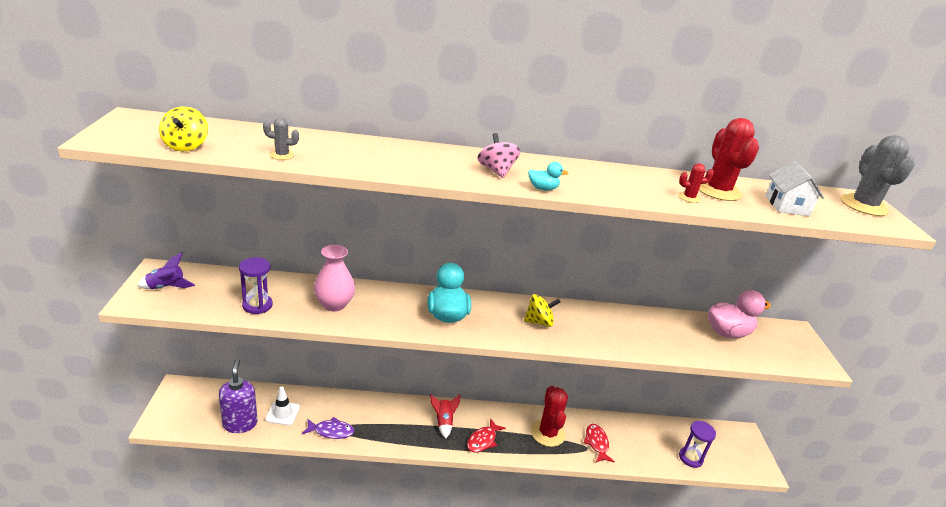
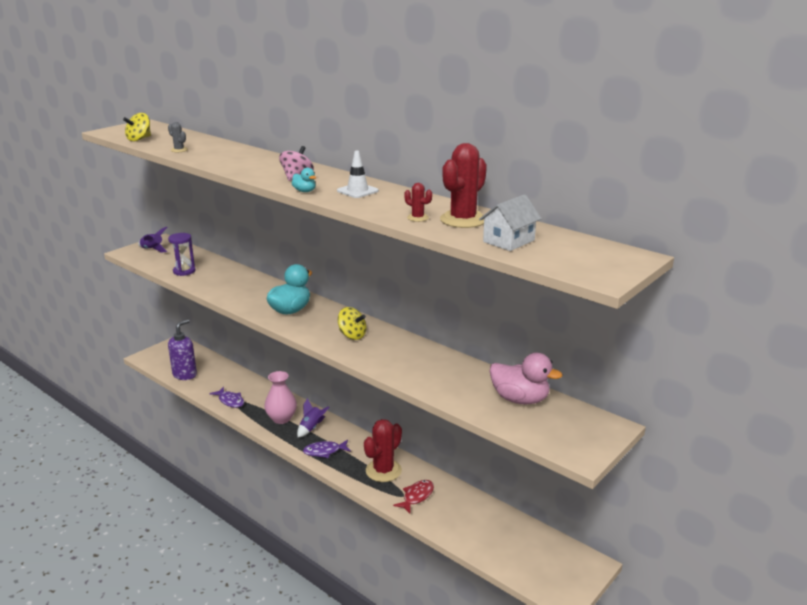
camera: 45 degrees right, 5 degrees down
white traffic cone [265,386,300,426] -> white traffic cone moved to [337,151,379,198]
pink vase [314,245,355,311] -> pink vase moved to [264,371,297,424]
red rocket [430,394,460,438] -> purple rocket [297,398,329,438]
red fish [467,418,506,452] -> purple fish [303,440,351,458]
purple hourglass [679,421,716,468] -> none
grey cactus [841,135,915,216] -> none

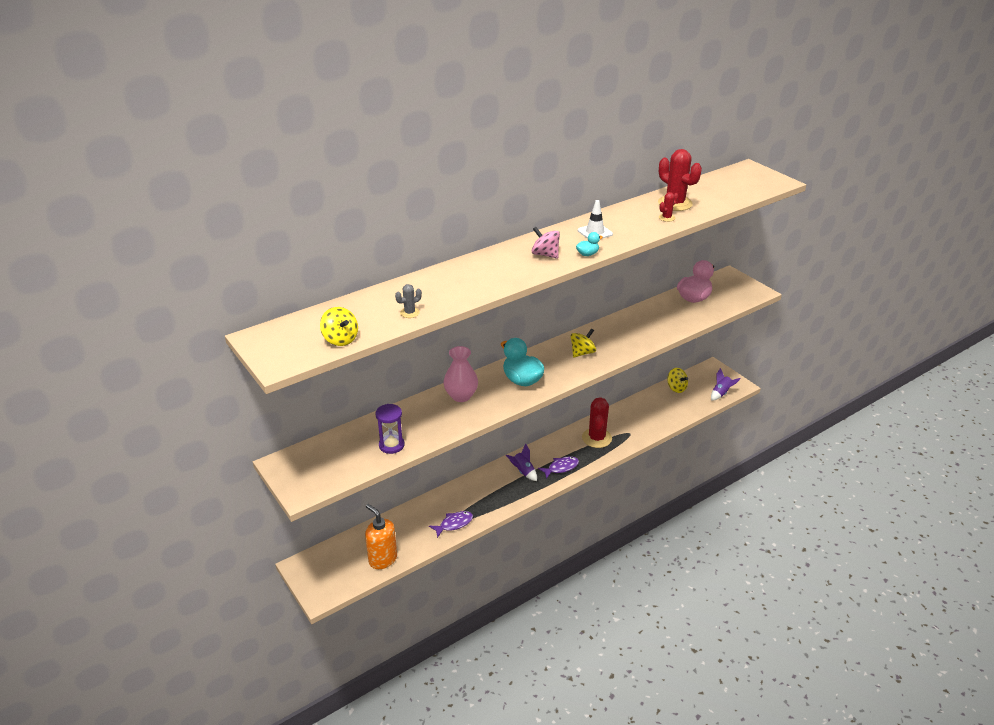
camera: 75 degrees left, 10 degrees up
purple rocket [138,227,167,252] -> purple rocket moved to [711,368,741,401]
purple soap dispenser [168,319,197,380] -> orange soap dispenser [365,504,397,569]
pink vase [264,371,297,424] -> pink vase moved to [443,346,478,402]
purple fish [303,440,351,458] -> purple fish turned 120 degrees counterclockwise [538,456,579,479]
red cactus [364,419,402,482] -> red cactus turned 45 degrees clockwise [582,397,612,448]
red fish [393,480,434,513] -> none
white house [479,194,541,251] -> none
none -> yellow spinning top [667,368,688,393]

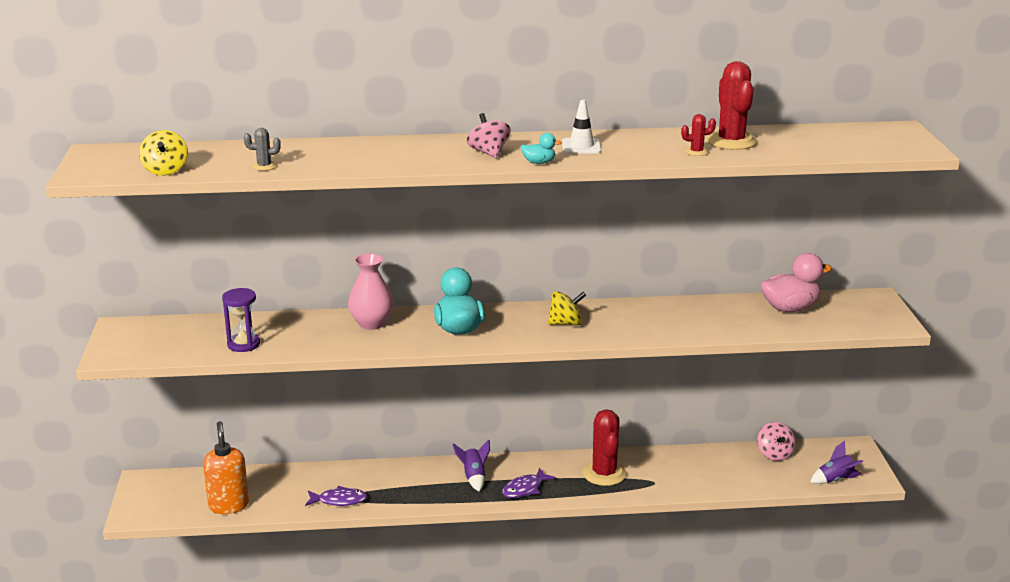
camera: 30 degrees right, 10 degrees down
purple fish [538,456,579,479] -> purple fish turned 135 degrees clockwise [502,468,556,498]
red cactus [582,397,612,448] -> red cactus turned 45 degrees counterclockwise [583,410,627,486]
yellow spinning top [667,368,688,393] -> pink spinning top [757,422,795,461]

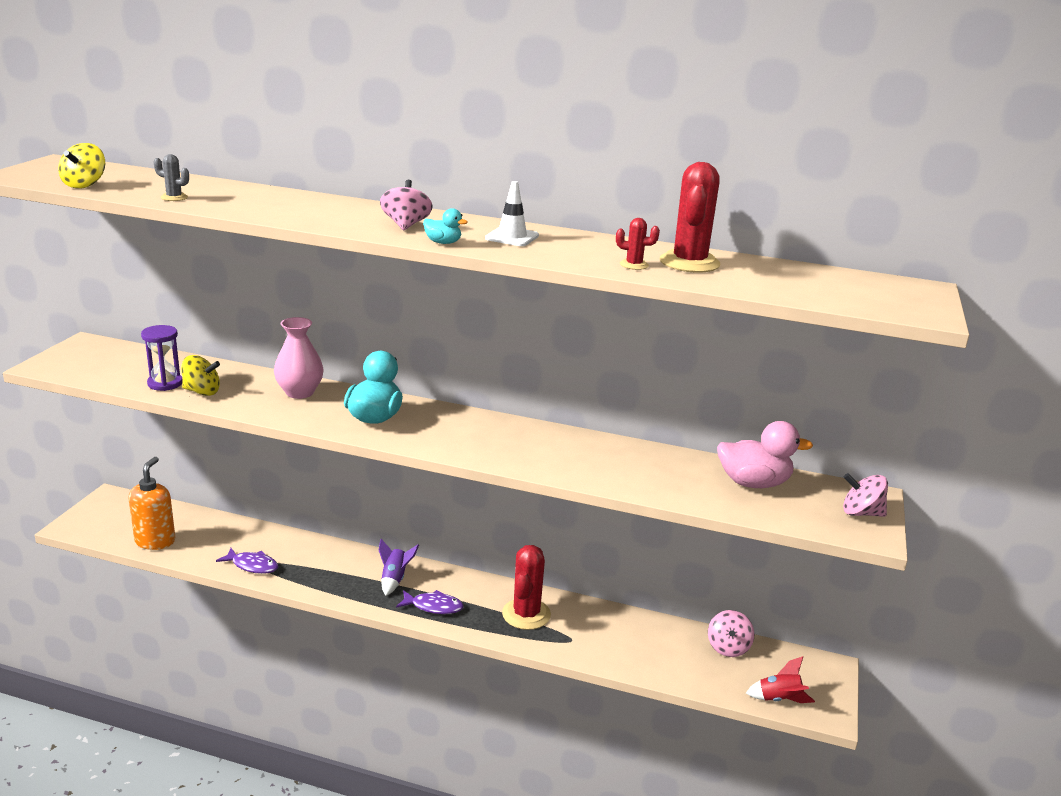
camera: 20 degrees right, 0 degrees up
purple fish [502,468,556,498] -> purple fish turned 150 degrees counterclockwise [396,590,463,614]
yellow spinning top [548,291,586,326] -> yellow spinning top moved to [181,355,220,396]
purple rocket [810,441,863,484] -> red rocket [746,656,815,703]
none -> pink spinning top [843,473,888,517]

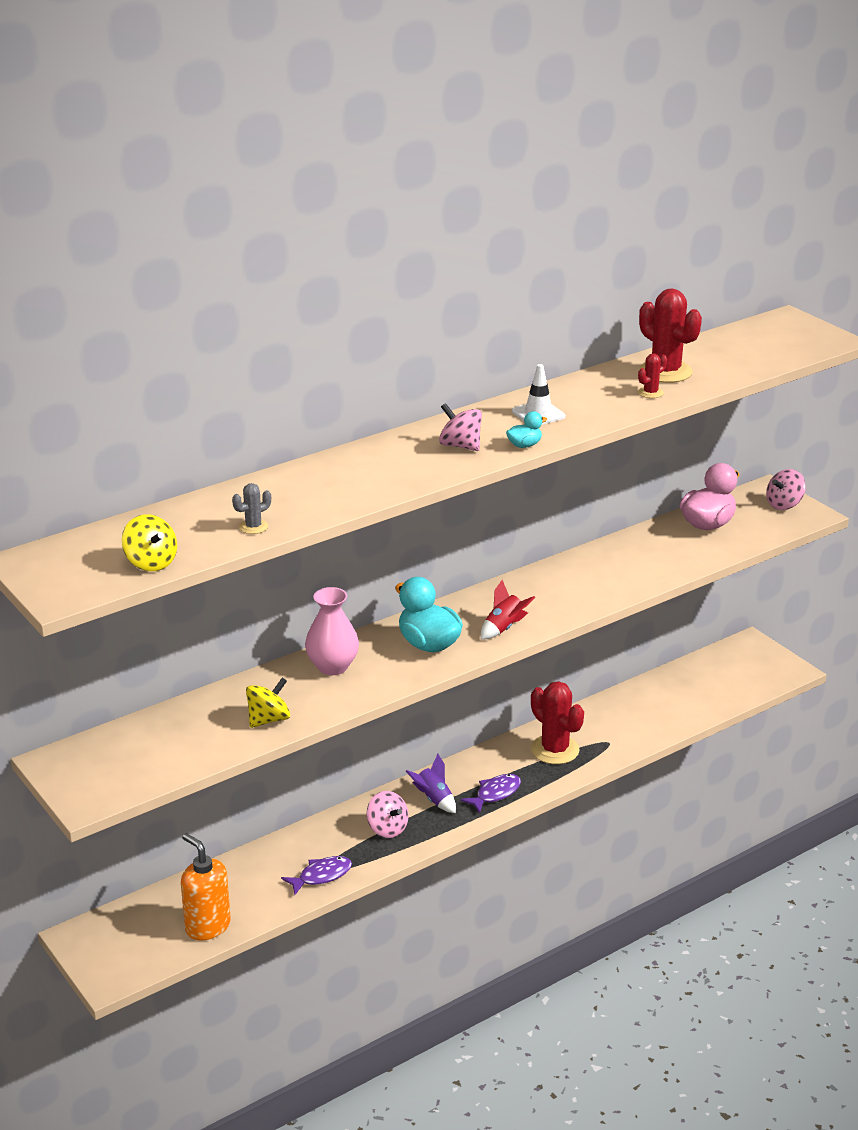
camera: 50 degrees left, 5 degrees up
purple hourglass [141,325,182,391] -> none
pink spinning top [708,610,754,657] -> pink spinning top moved to [367,791,409,838]
red rocket [746,656,815,703] -> red rocket moved to [481,580,536,639]

